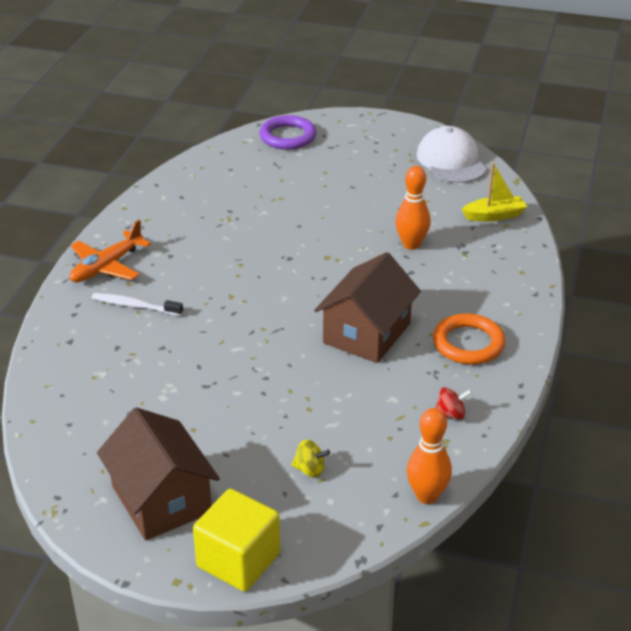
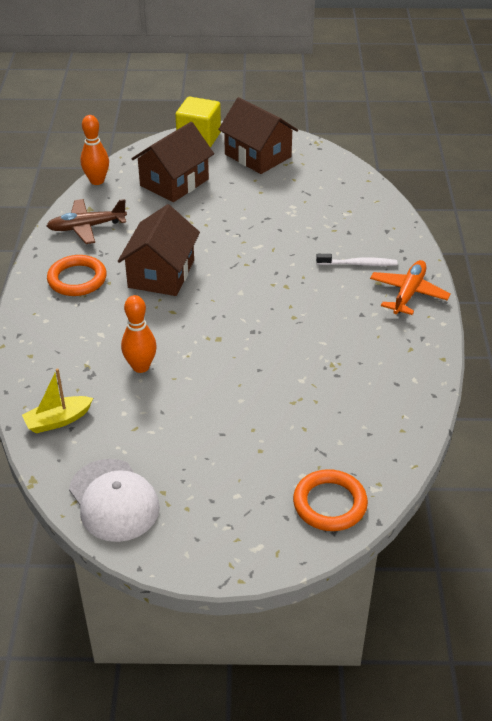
camera: 165 degrees right, 5 degrees up
purple ring [259,115,316,150] -> orange ring [293,469,368,531]
yellow spinning top [291,440,330,477] -> brown house [132,122,214,202]
red spinning top [436,387,472,420] -> brown plane [47,199,127,244]

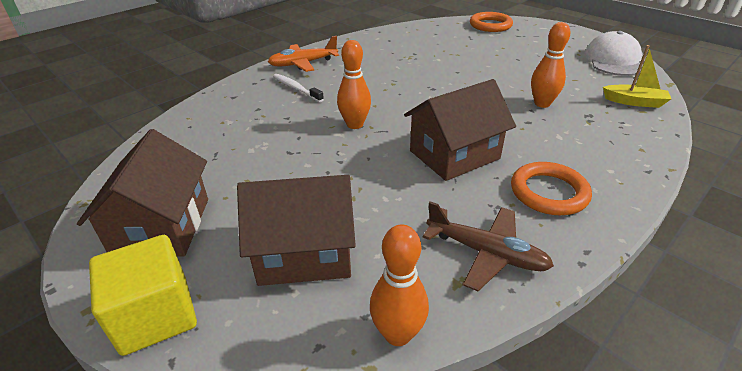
camera: 135 degrees left, 5 degrees down
none -> orange bowling pin [337,40,371,129]

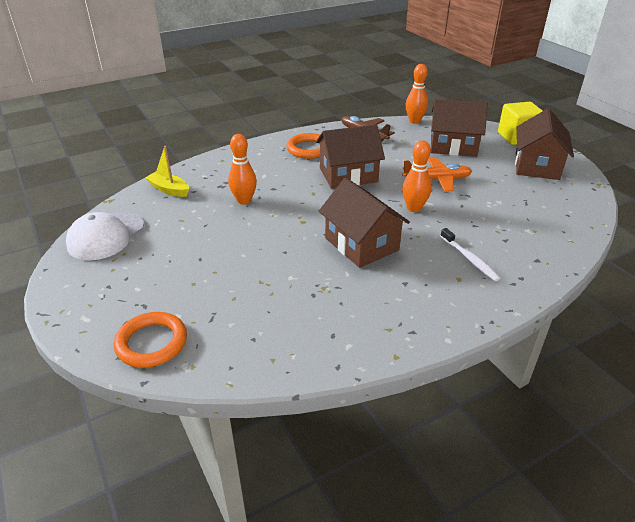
camera: 165 degrees left, 0 degrees up
orange plane [268,36,339,72] -> orange plane moved to [402,157,472,192]
none -> brown house [319,178,410,268]

